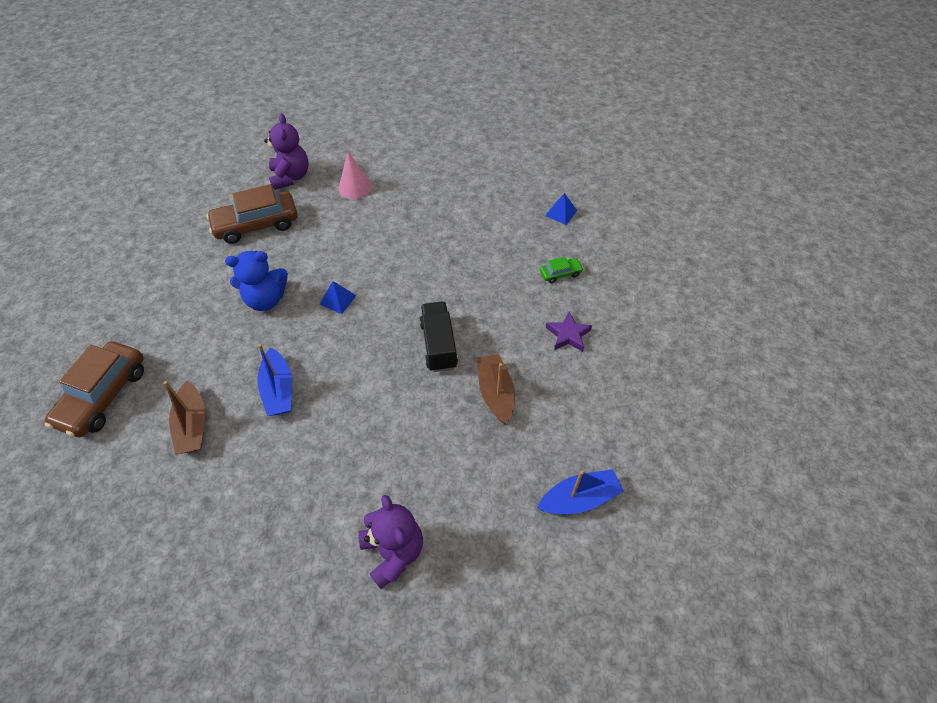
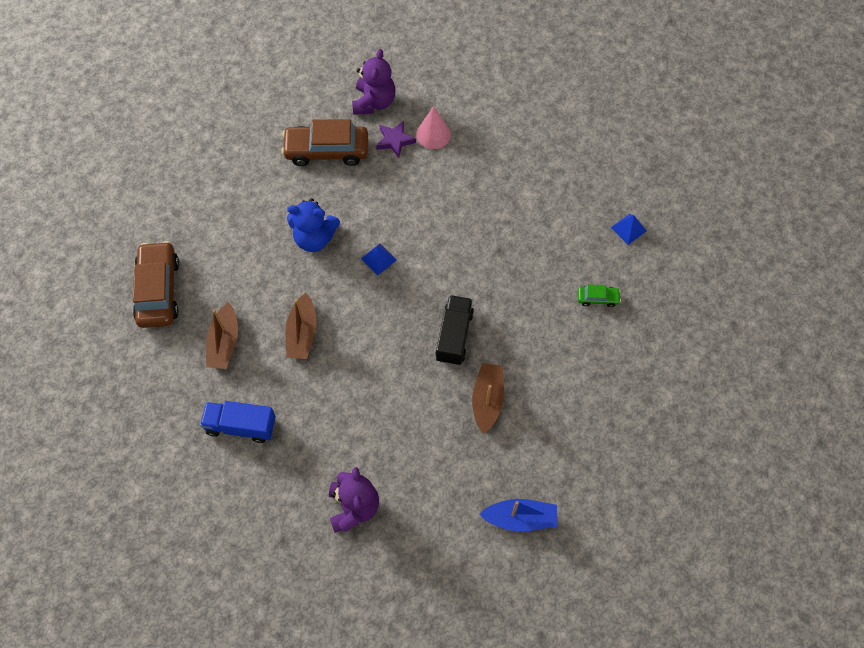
camera: 20 degrees right, 10 degrees up
brown car [45,341,144,437] -> brown car turned 135 degrees clockwise [133,241,179,328]
blue boat [257,344,292,416] -> brown boat [285,293,316,359]
purple star [546,312,592,352] -> purple star moved to [376,121,416,158]
none -> blue truck [200,401,276,443]

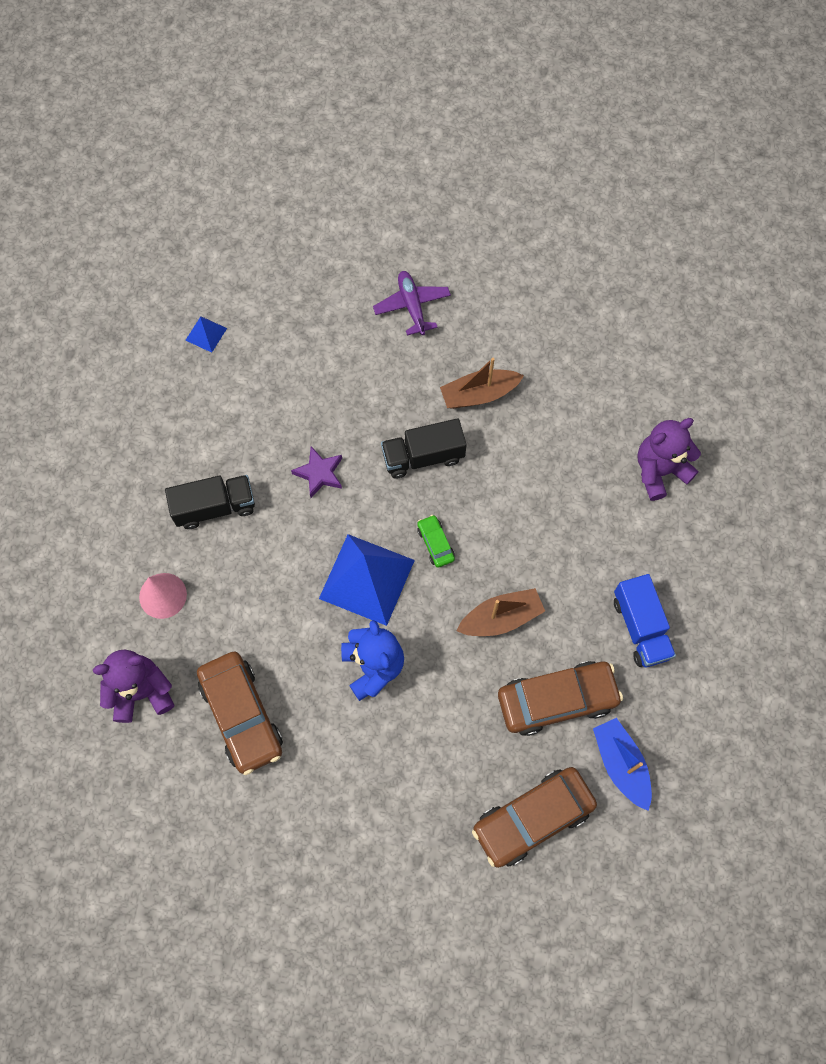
camera: 115 degrees left, 5 degrees up
brown boat [206,302,238,369] -> brown car [498,661,623,736]
blue pyramid [361,244,397,275] -> blue pyramid [319,534,415,626], size x2.22
purple star [376,121,416,158] -> purple star moved to [291,446,342,498]
blue boat [479,499,558,532] -> blue boat moved to [593,718,652,811]
green car [578,284,621,307] -> green car moved to [417,515,455,568]
none -> black truck [165,475,255,529]
none -> purple plane [373,271,451,336]

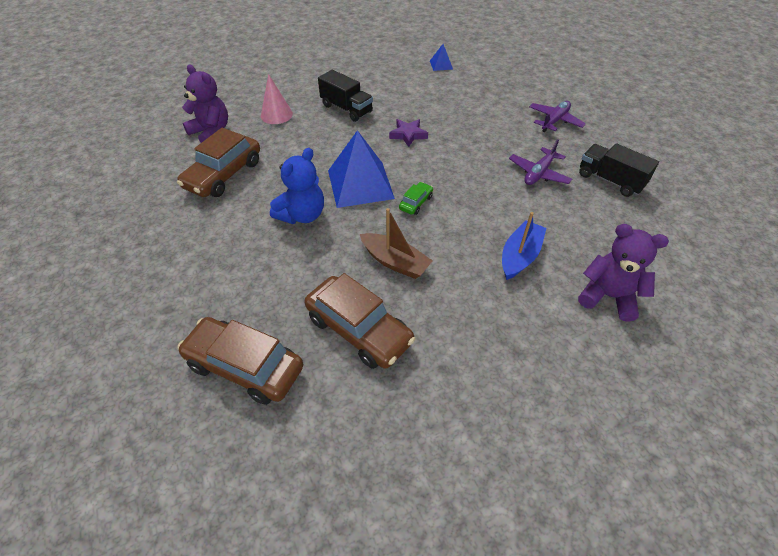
camera: 55 degrees right, 20 degrees down
black truck [381,418,467,479] -> black truck moved to [579,143,659,197]
brown boat [440,358,524,409] -> purple plane [509,139,572,185]
blue boat [593,718,652,811] -> blue boat moved to [502,212,547,280]
blue truck [614,574,676,667] -> none

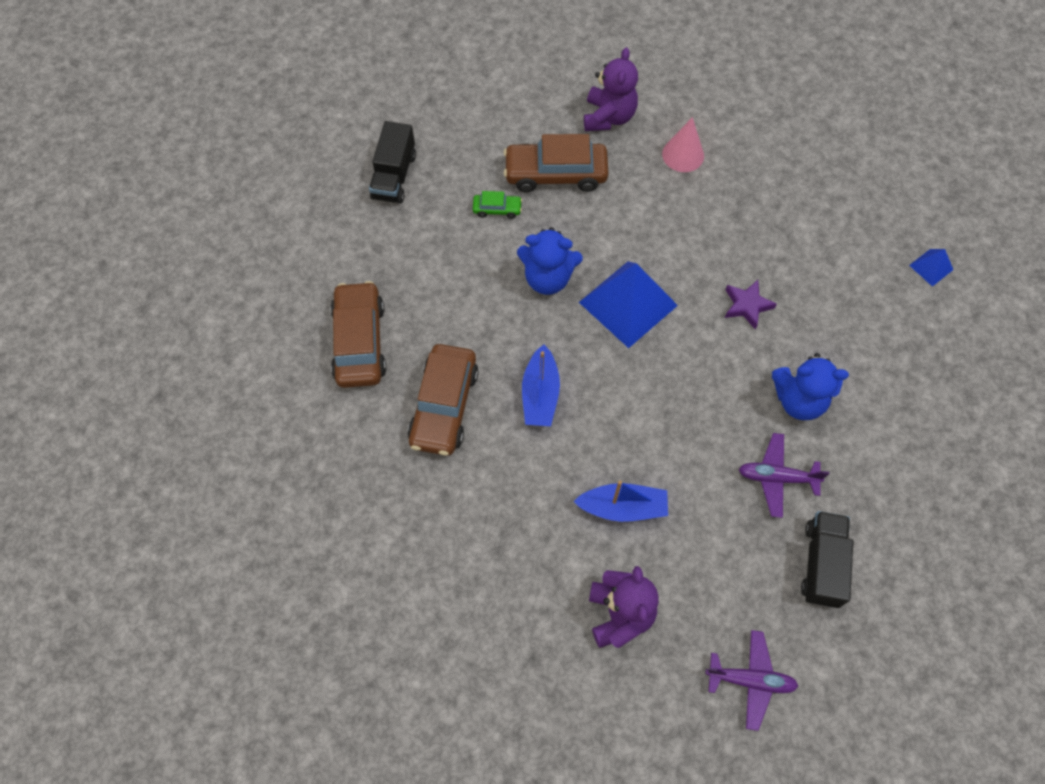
camera: 60 degrees right, 15 degrees up
black truck [318,70,373,122] -> black truck moved to [369,121,416,204]
brown boat [360,208,433,279] -> blue boat [522,344,560,426]
green car [399,182,433,215] -> green car moved to [473,191,522,219]
purple plane [529,101,586,132] -> purple plane moved to [705,630,798,731]
none -> blue teddy bear [772,353,849,420]

